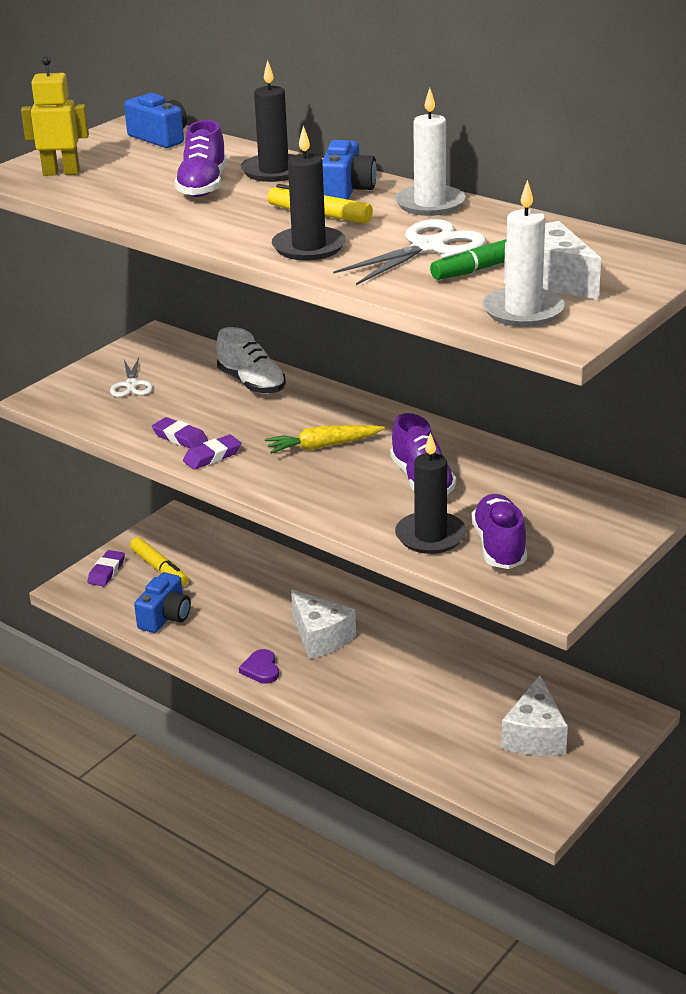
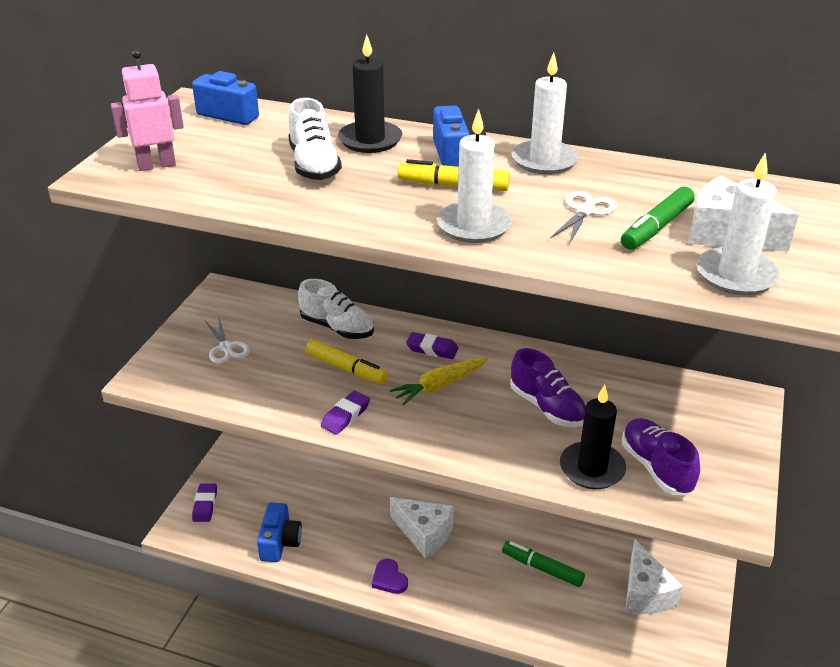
camera: 20 degrees left, 5 degrees up
yellow robot [21,56,89,176] -> pink robot [111,49,184,171]
yellow marker [130,537,188,586] -> yellow marker moved to [306,340,388,384]
purple eraser [152,417,208,449] -> purple eraser moved to [406,332,458,359]
purple shoe [174,120,227,197] -> white shoe [288,98,342,180]
black candle [272,126,346,261] -> white candle [437,109,512,243]
white scissors [333,219,486,285] -> white scissors [550,191,617,244], size x0.62
none -> green marker [502,541,585,587]

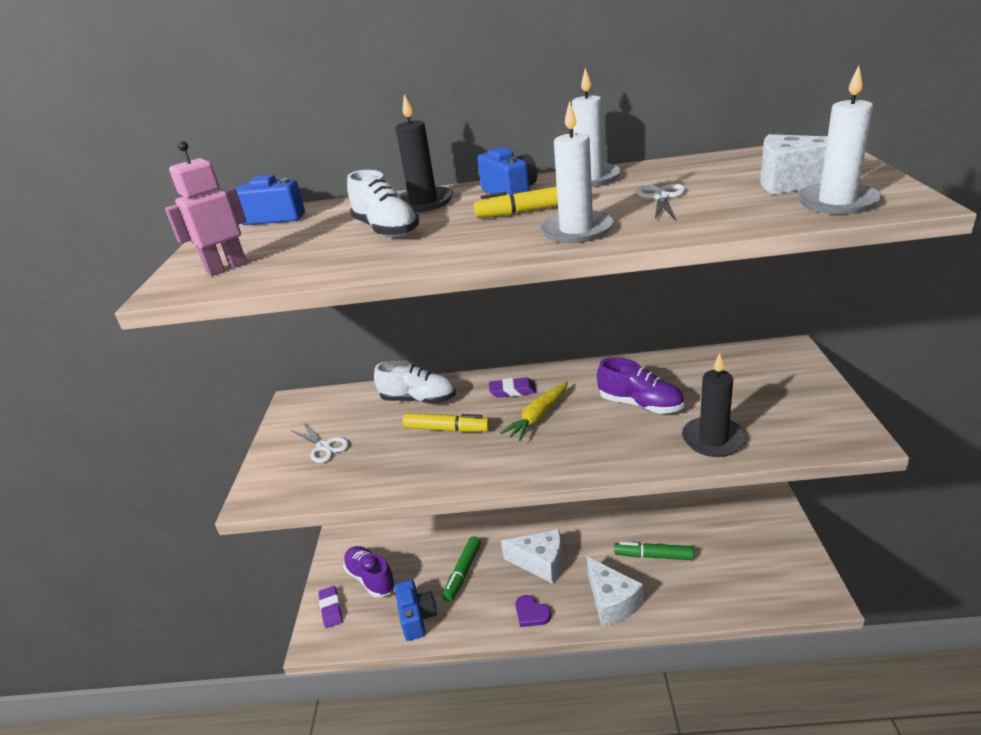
camera: 15 degrees left, 5 degrees down
purple eraser [321,391,370,435] -> none
green marker [621,187,695,250] -> green marker moved to [442,536,481,602]
purple shoe [622,418,700,495] -> purple shoe moved to [343,546,396,598]
white cheese [625,540,683,614] -> white cheese moved to [587,557,643,627]

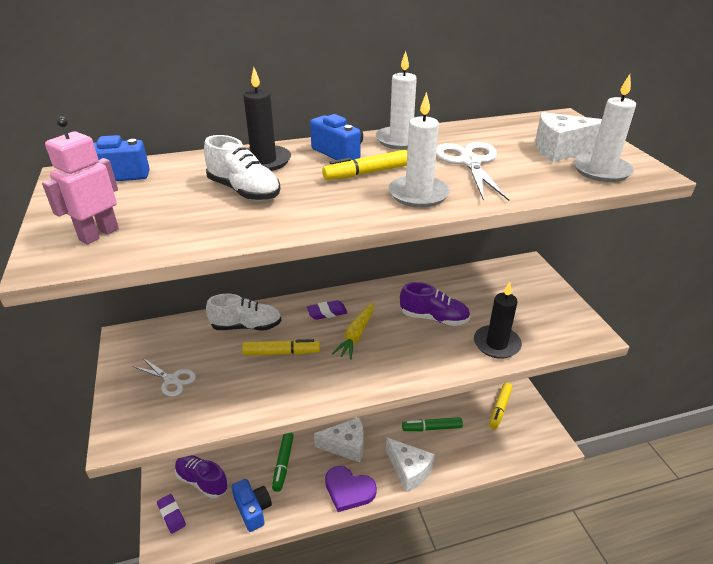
camera: 20 degrees left, 5 degrees up
purple heart [515,595,551,627] -> purple heart [325,466,377,512], size x1.67
white scissors [636,184,686,219] -> white scissors [436,142,509,201], size x1.61
none -> yellow marker [489,383,513,429]

